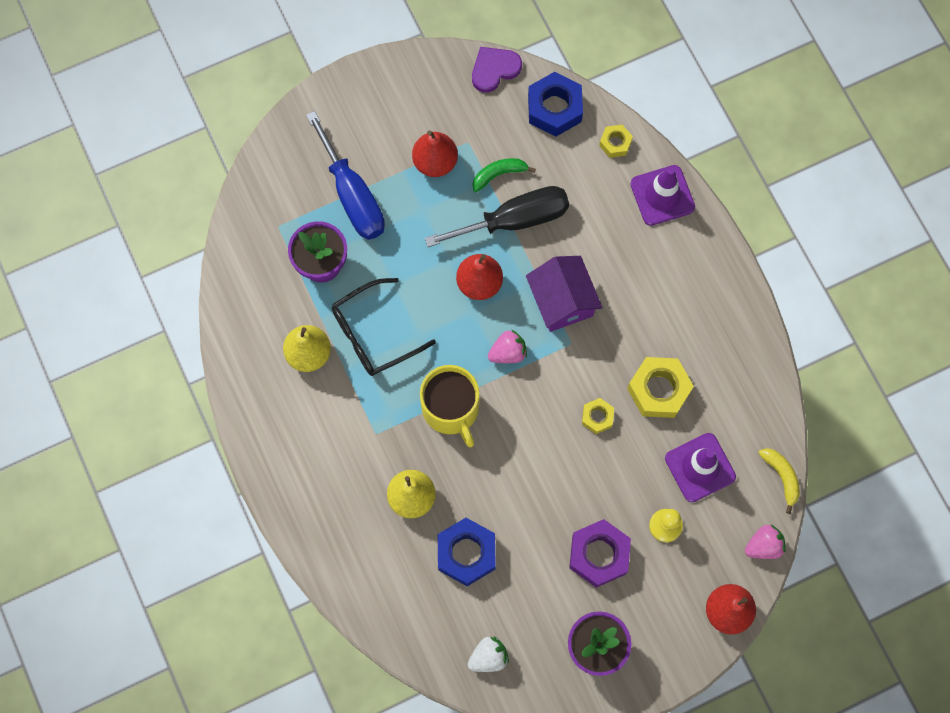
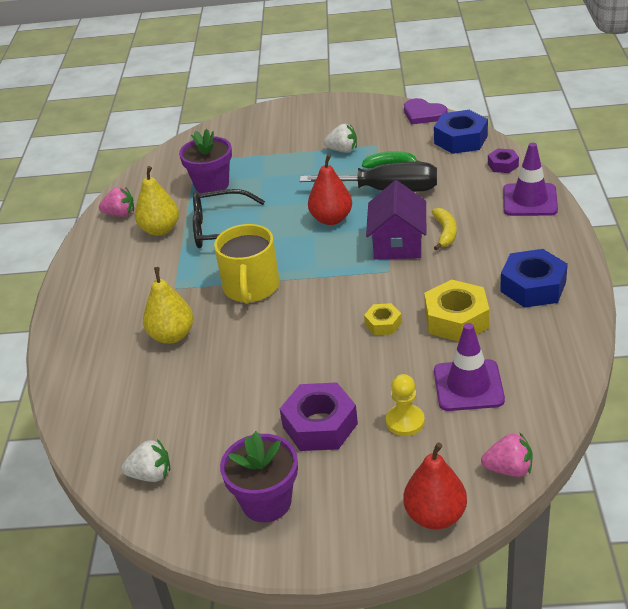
camera: 30 degrees right, 35 degrees down
blue screwdriver [306,111,385,240] -> none
red pear [412,130,458,177] -> white strawberry [324,124,357,153]
blue nut [438,518,496,586] -> blue nut moved to [500,249,568,308]
purple heart [472,47,522,92] -> purple heart turned 135 degrees counterclockwise [404,98,448,124]
pink strawberry [488,329,527,363] -> pink strawberry moved to [99,187,134,217]
yellow nut [599,125,633,158] -> purple nut [488,148,519,173]
yellow banana [759,448,800,514] -> yellow banana moved to [432,208,457,251]

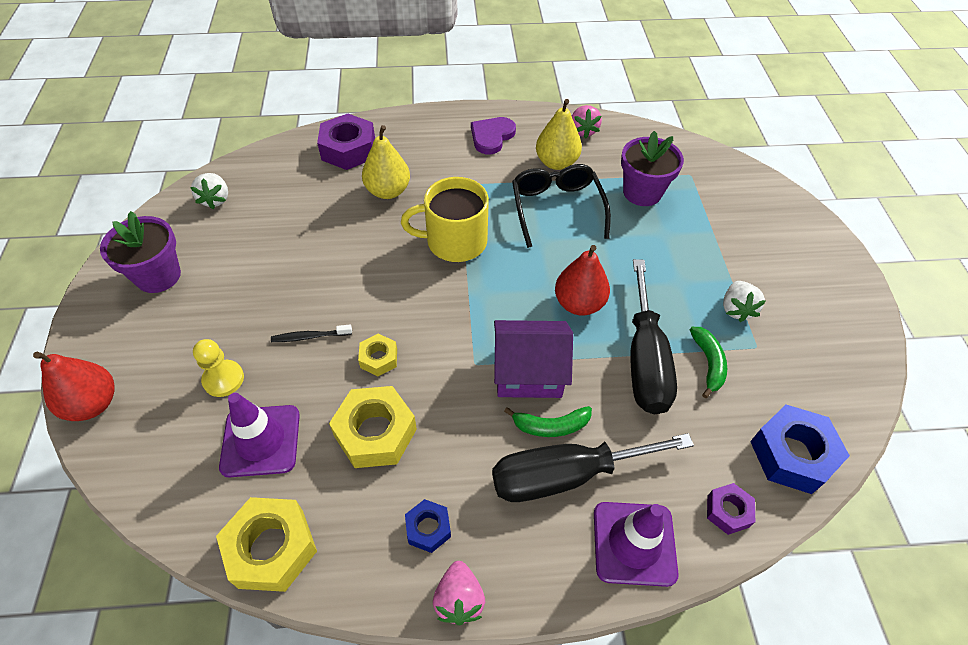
camera: 80 degrees right, 15 degrees up
purple nut [280,382,358,451] -> purple nut moved to [317,114,375,170]
purple heart [404,98,448,124] -> purple heart moved to [471,117,516,154]
yellow banana [432,208,457,251] -> green banana [504,406,592,437]
pink strawberry [481,433,532,477] -> pink strawberry moved to [433,561,485,625]
blue nut [500,249,568,308] -> blue nut [405,499,451,553], size x0.54
none -> yellow nut [216,497,317,592]
none -> black toothbrush [271,325,352,342]
none -> black screwdriver [492,433,694,502]

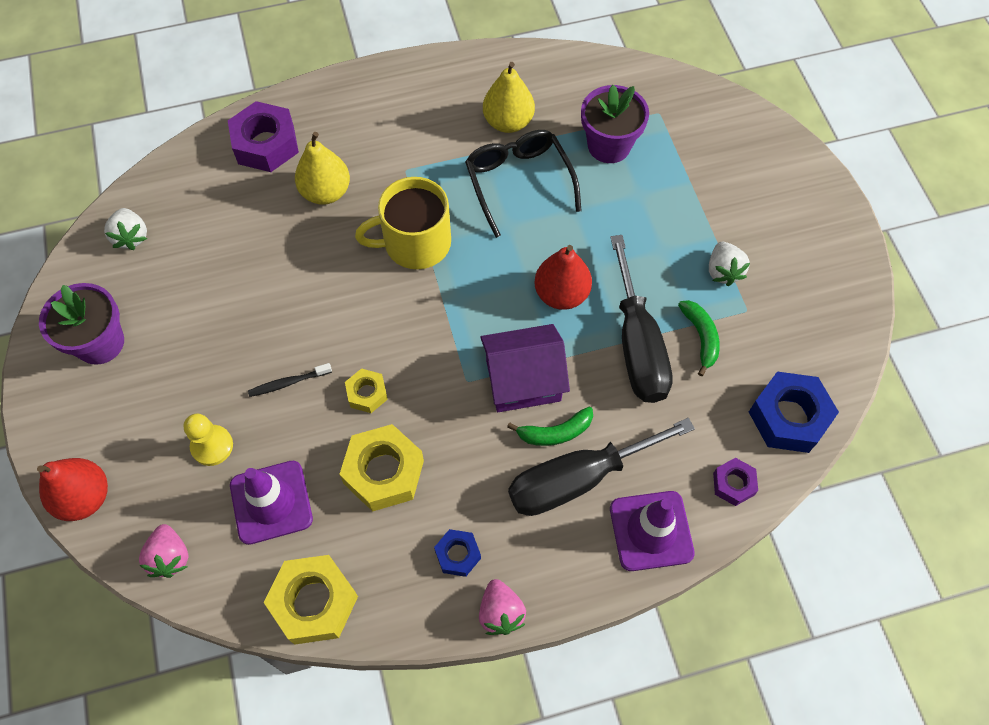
camera: 10 degrees left, 10 degrees up
purple heart [471,117,516,154] -> none
pink strawberry [572,105,602,139] -> pink strawberry moved to [139,524,188,578]

